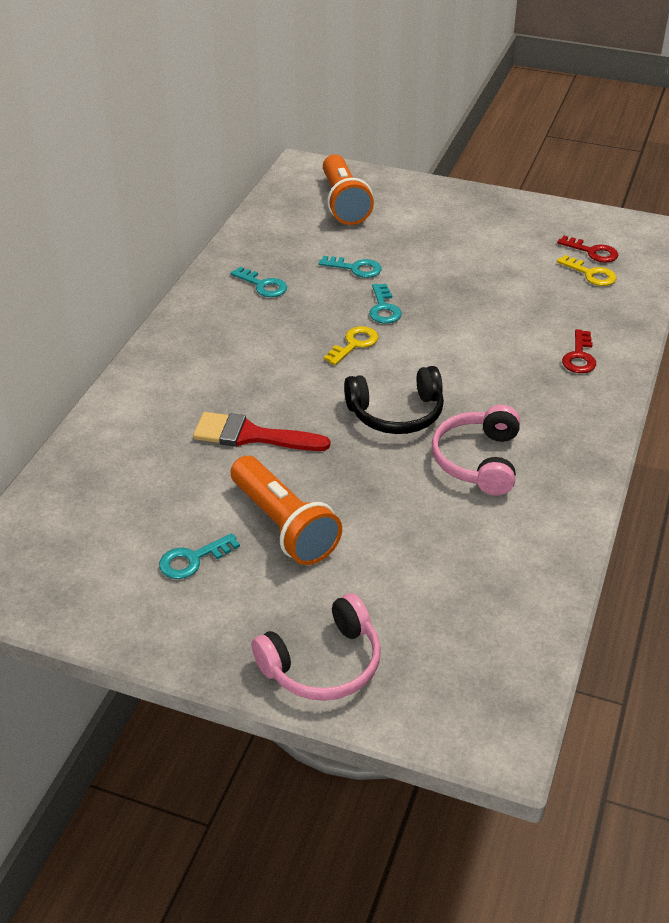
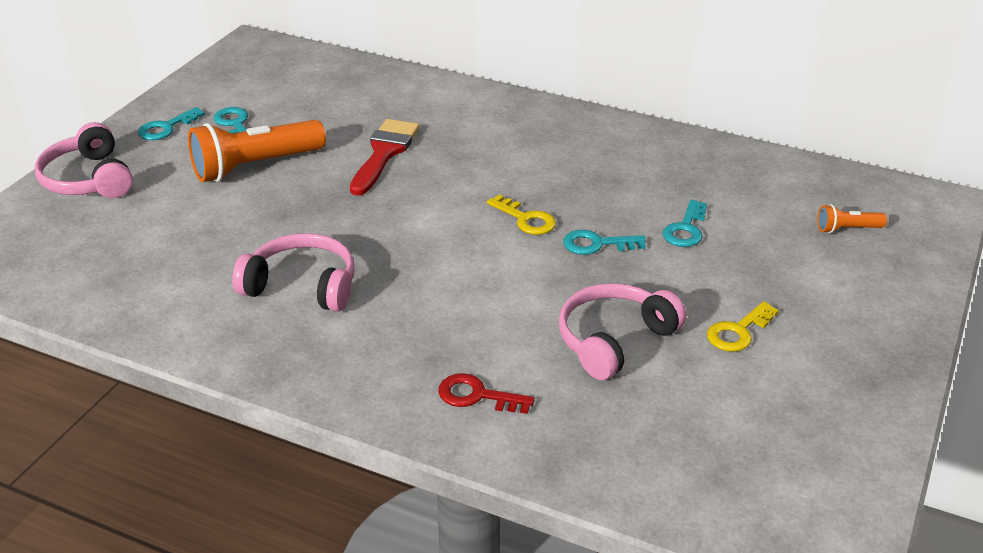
camera: 95 degrees right, 5 degrees down
turquoise key [231,267,287,297] -> turquoise key moved to [138,107,205,140]
orange flashlight [323,154,374,225] -> orange flashlight [817,204,887,233], size x0.46
black headphones [344,366,444,434] -> none
red key [557,236,618,263] -> none
yellow key [557,255,616,286] -> yellow key moved to [707,301,779,352]
none -> pink headphones [559,283,686,380]

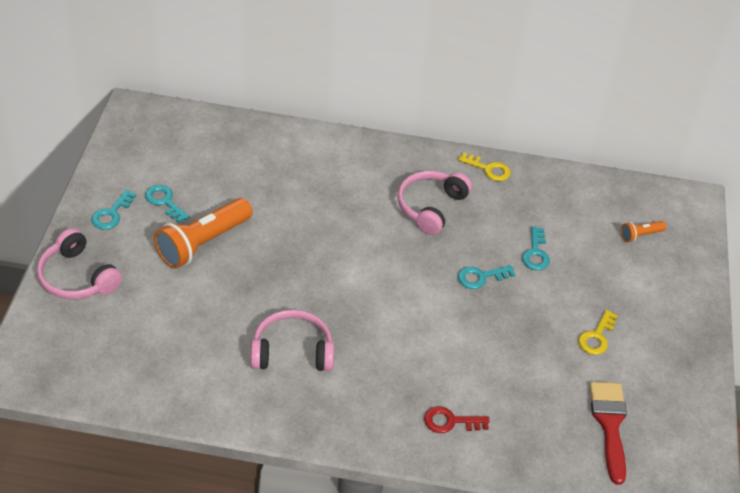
camera: 20 degrees left, 10 degrees up
red brush [350,119,420,196] -> red brush moved to [589,382,627,485]
yellow key [487,195,556,235] -> yellow key moved to [458,153,511,181]
pink headphones [559,283,686,380] -> pink headphones moved to [397,171,472,235]

